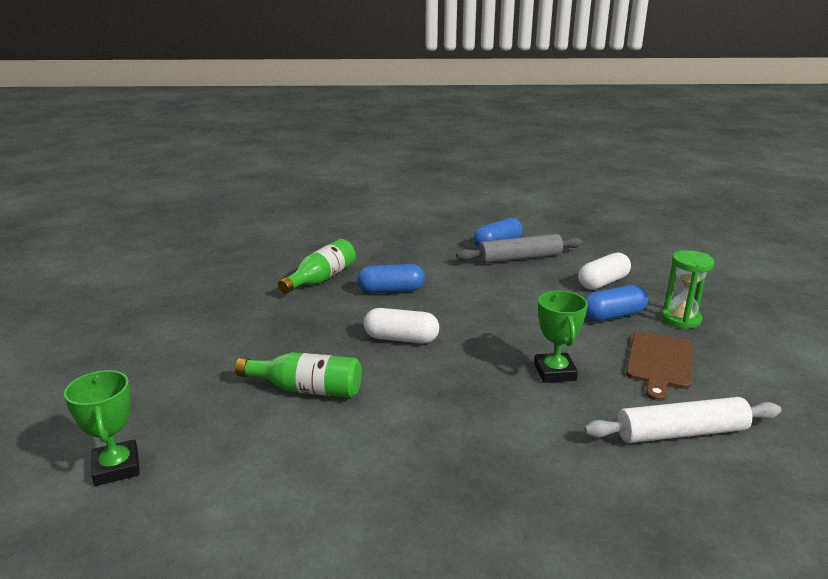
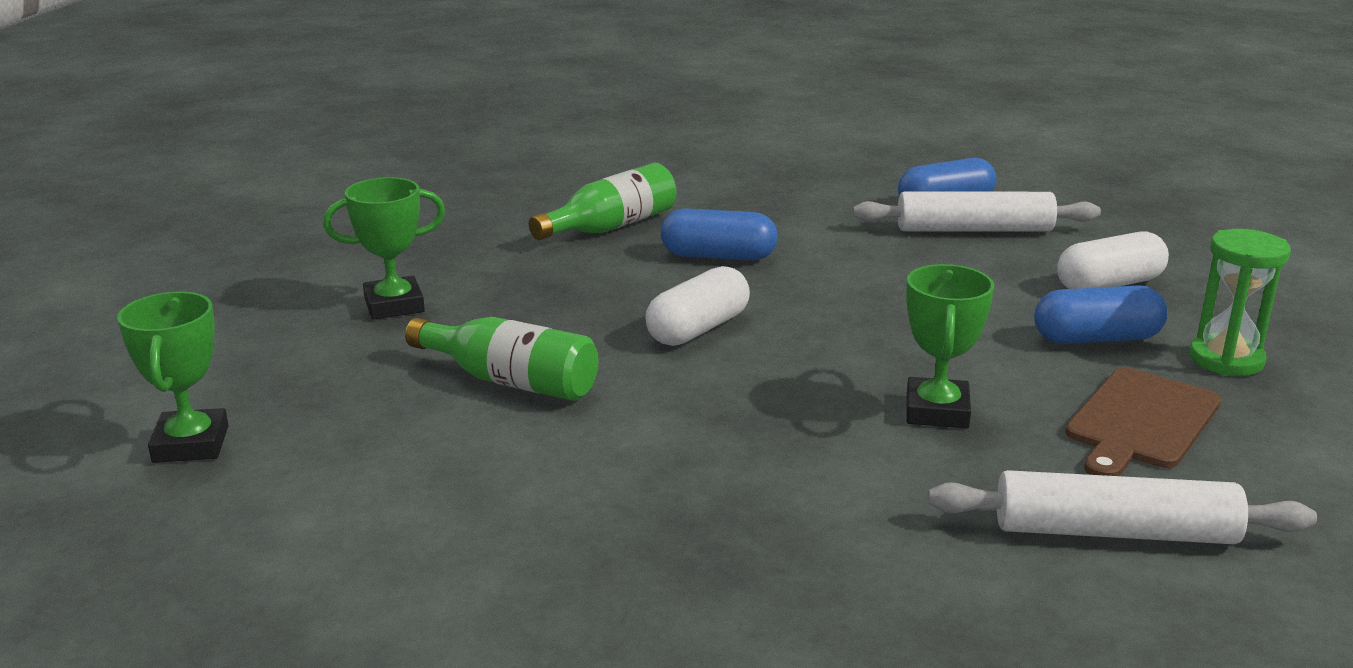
camera: 15 degrees right, 0 degrees up
white capsule [364,308,439,343] -> white capsule turned 75 degrees counterclockwise [645,266,750,346]
grey rolling pin [456,234,583,264] -> white rolling pin [853,191,1101,232]
none -> green trophy [323,177,446,319]

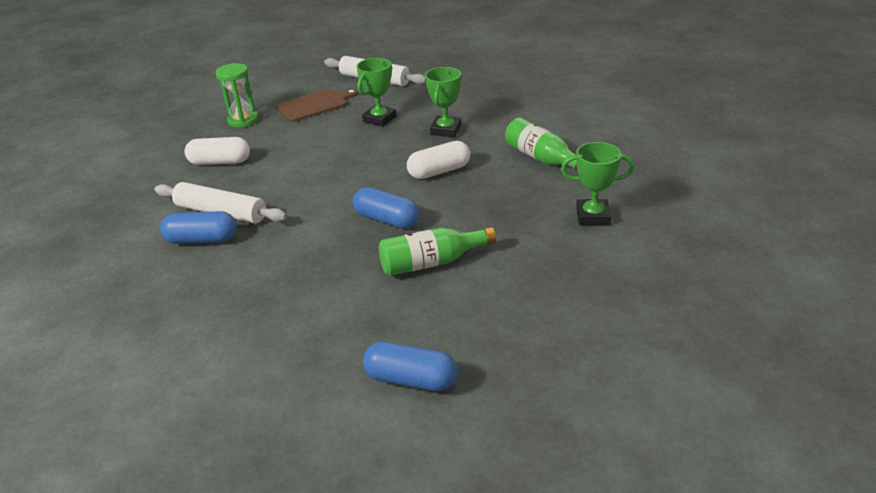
camera: 155 degrees left, 10 degrees up
green trophy [117,292,228,463] -> green trophy moved to [425,67,461,137]
blue capsule [1034,285,1168,344] -> blue capsule moved to [363,342,458,391]

